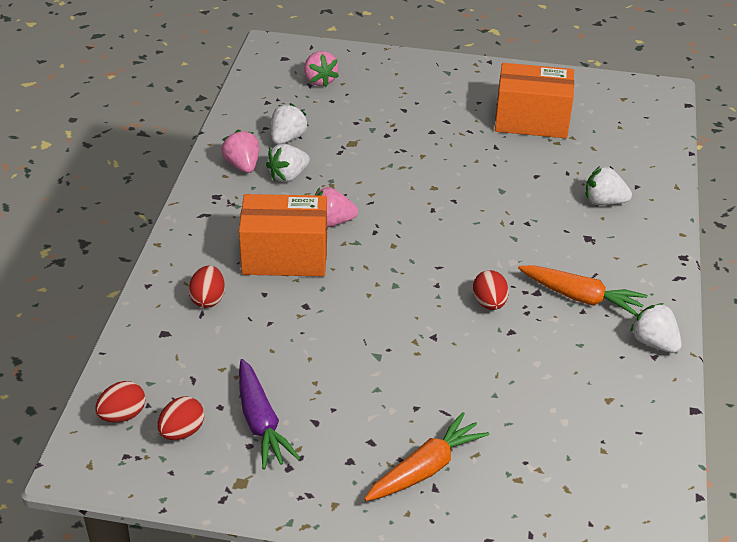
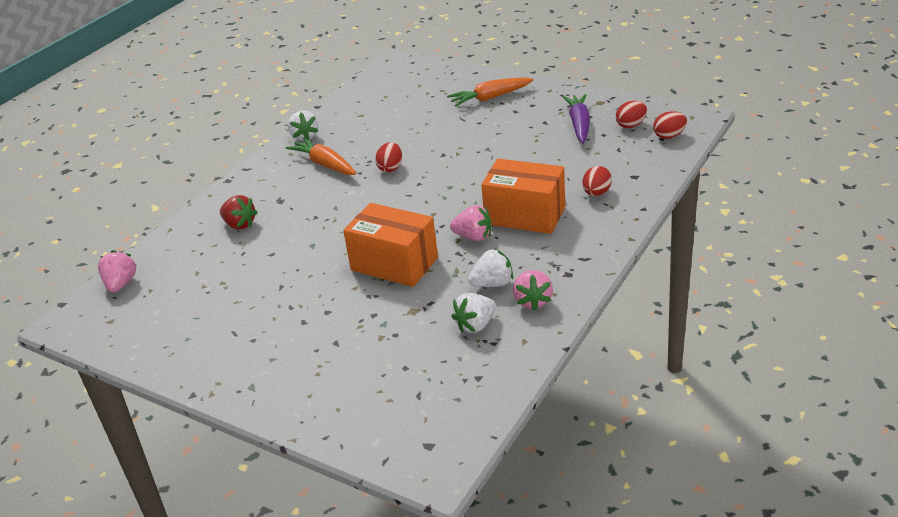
camera: 155 degrees left, 5 degrees down
pink strawberry [304,51,339,87] -> pink strawberry moved to [98,250,137,293]
orange box [495,63,574,138] -> orange box moved to [343,203,438,287]
white strawberry [586,166,632,205] -> red strawberry [220,195,258,230]

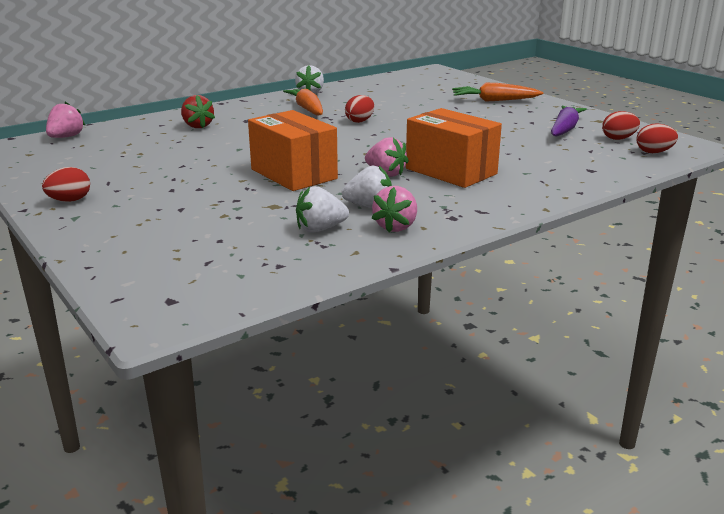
camera: 20 degrees right, 10 degrees down
red egg [582,166,612,196] -> red egg moved to [42,167,90,202]

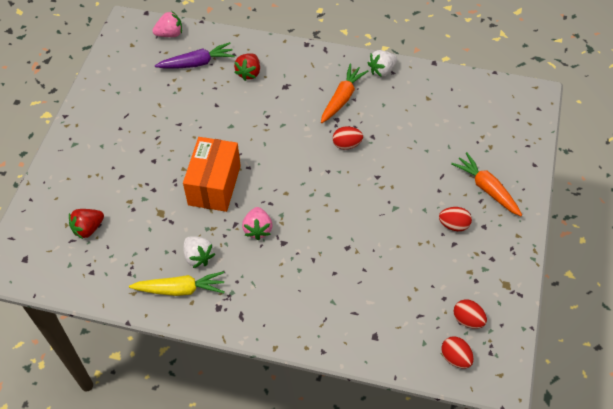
camera: 50 degrees right, 30 degrees up
red egg [42,167,90,202] -> red egg moved to [439,207,472,231]
white strawberry [296,186,349,233] -> none
pink strawberry [372,186,417,233] -> yellow carrot [129,271,225,296]
orange box [406,108,502,188] -> none
purple carrot [551,106,587,137] -> purple carrot moved to [155,42,235,68]
none -> red strawberry [69,209,104,239]

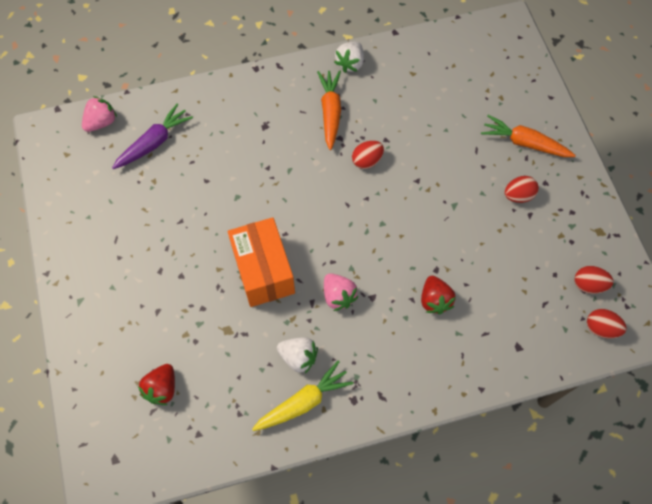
camera: 30 degrees left, 10 degrees up
red strawberry [234,53,260,81] -> red strawberry moved to [421,276,456,314]

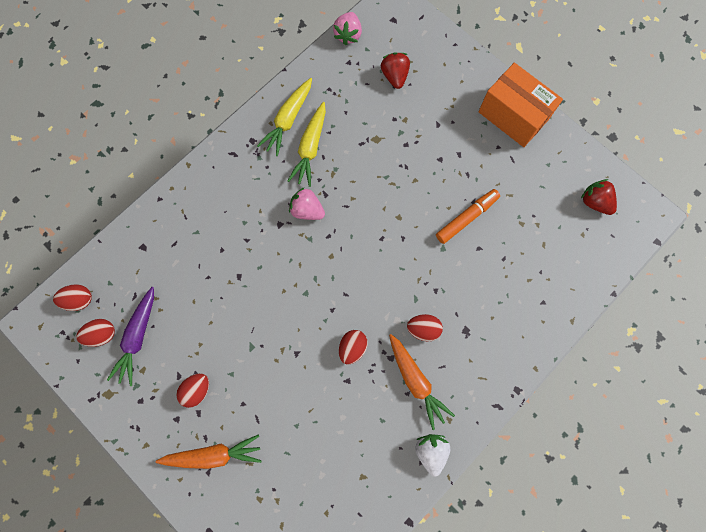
camera: 150 degrees right, 10 degrees up
pink strawberry [82,96,117,132] -> pink strawberry moved to [333,12,362,45]
purple carrot [112,103,193,169] -> purple carrot moved to [107,287,154,386]
orange box [228,217,295,307] -> orange box moved to [478,63,563,147]
white strawberry [277,337,318,374] -> yellow carrot [288,102,326,187]
red strawberry [421,276,456,314] -> red strawberry moved to [581,179,617,215]
none -> red egg [407,314,443,342]
none -> orange marker [436,189,500,244]

